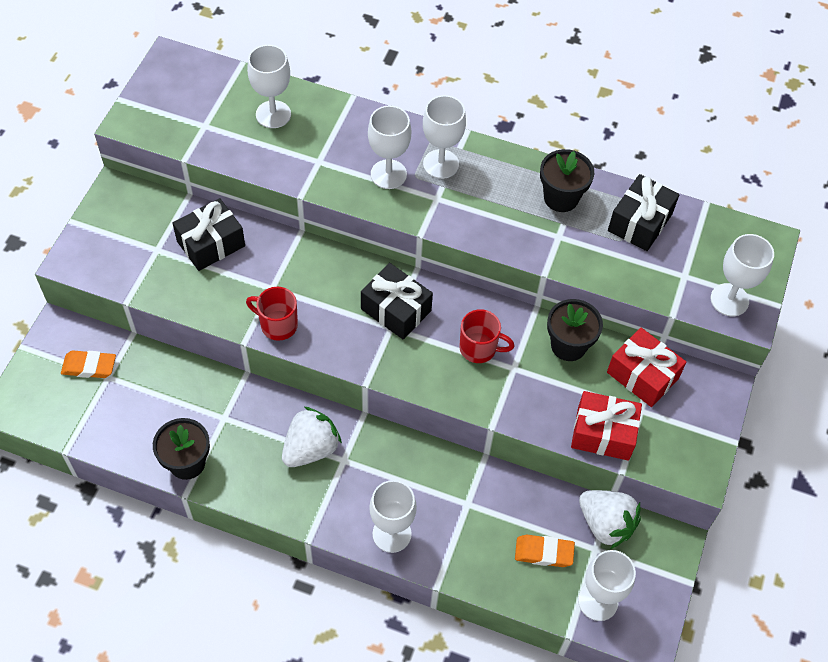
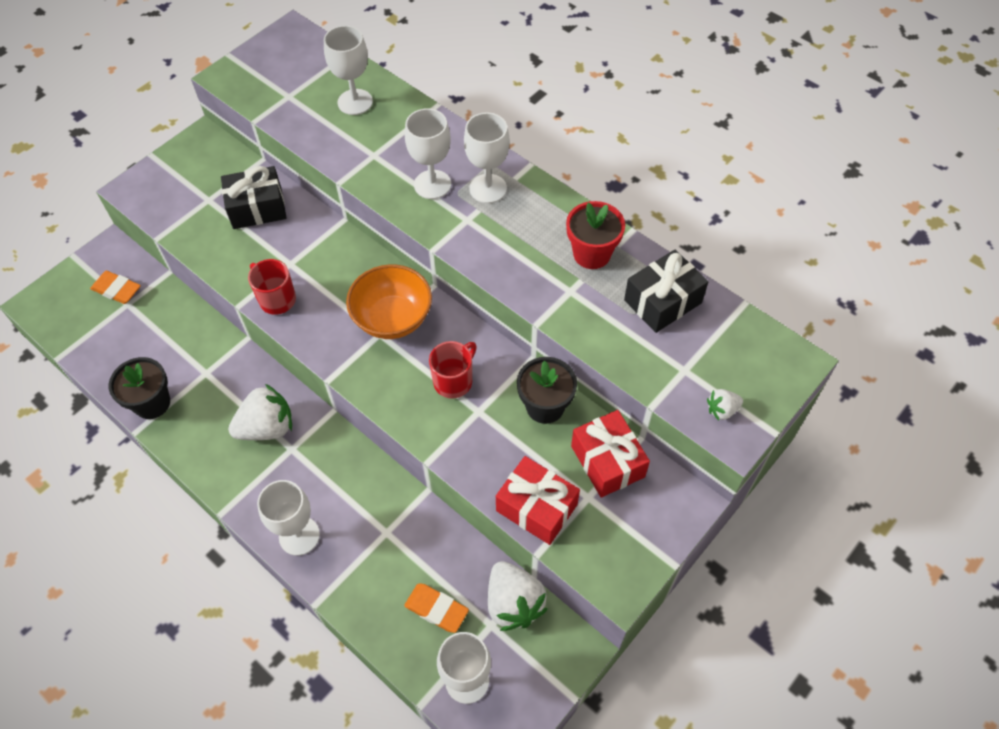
camera: 25 degrees right, 0 degrees up
black gift [361,263,433,340] -> orange bowl [346,264,432,339]
red mug [459,309,514,363] -> red mug turned 90 degrees counterclockwise [429,341,477,399]
black flower pot [540,149,594,212] -> red flower pot [566,201,625,269]
white goblet [710,234,774,316] -> white strawberry [707,389,743,421]

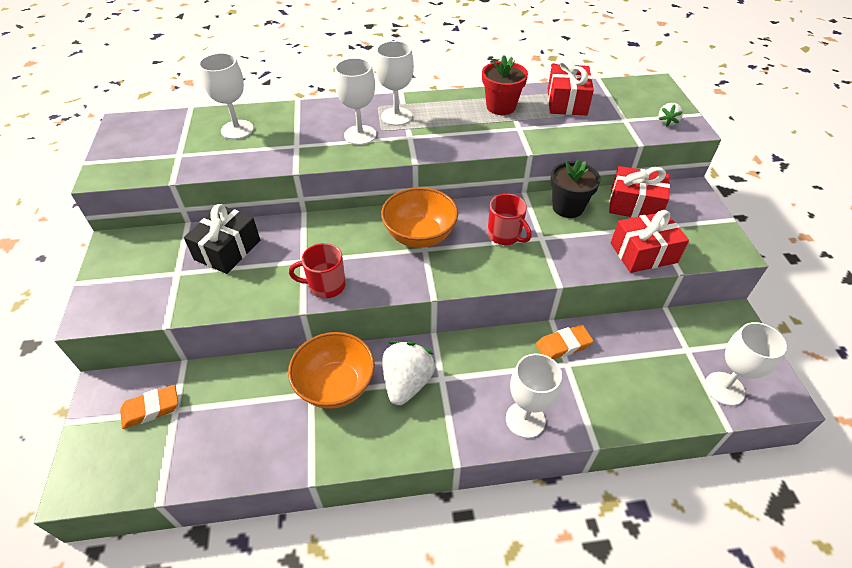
camera: 50 degrees left, 10 degrees down
black flower pot [109,357,170,419] -> none
orange eraser [404,583,469,633] -> orange eraser moved to [536,325,593,359]
red mug [429,341,477,399] -> red mug turned 150 degrees clockwise [488,194,532,245]
white strawberry [488,561,548,631] -> none
black gift [624,250,708,333] -> red gift [548,58,594,115]
none -> orange bowl [288,332,375,409]

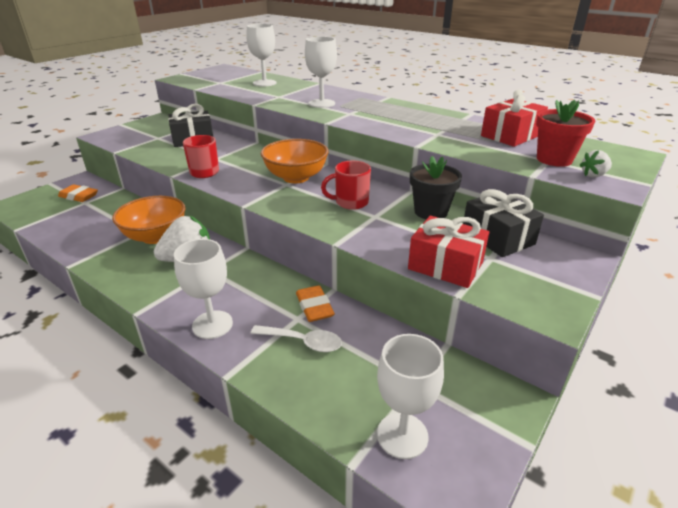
camera: 45 degrees right, 15 degrees down
white goblet [375,41,414,126] -> none
red flower pot [482,55,528,115] -> red flower pot moved to [536,100,595,167]
red mug [488,194,532,245] -> red mug turned 75 degrees clockwise [321,161,371,210]
orange eraser [536,325,593,359] -> orange eraser turned 45 degrees clockwise [296,285,335,322]
red gift [609,166,670,218] -> black gift [463,189,544,257]
none -> white spoon [250,325,342,352]

